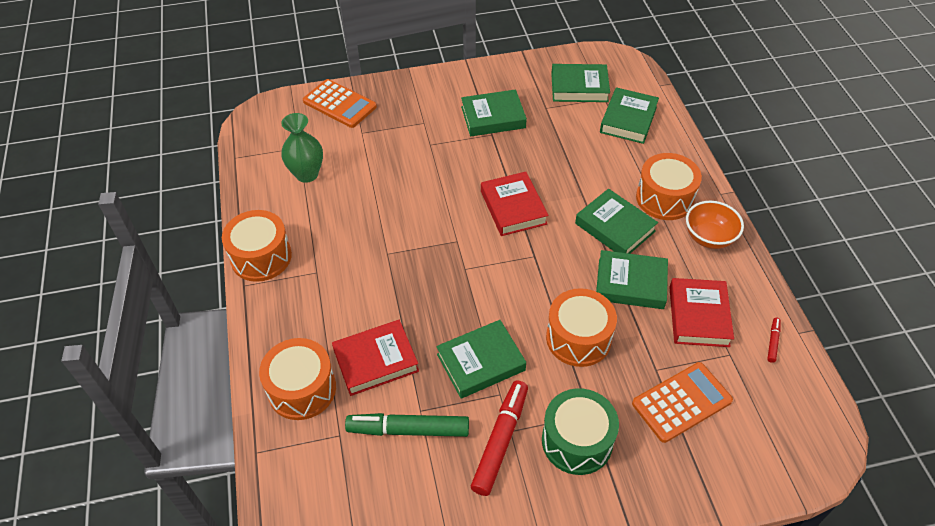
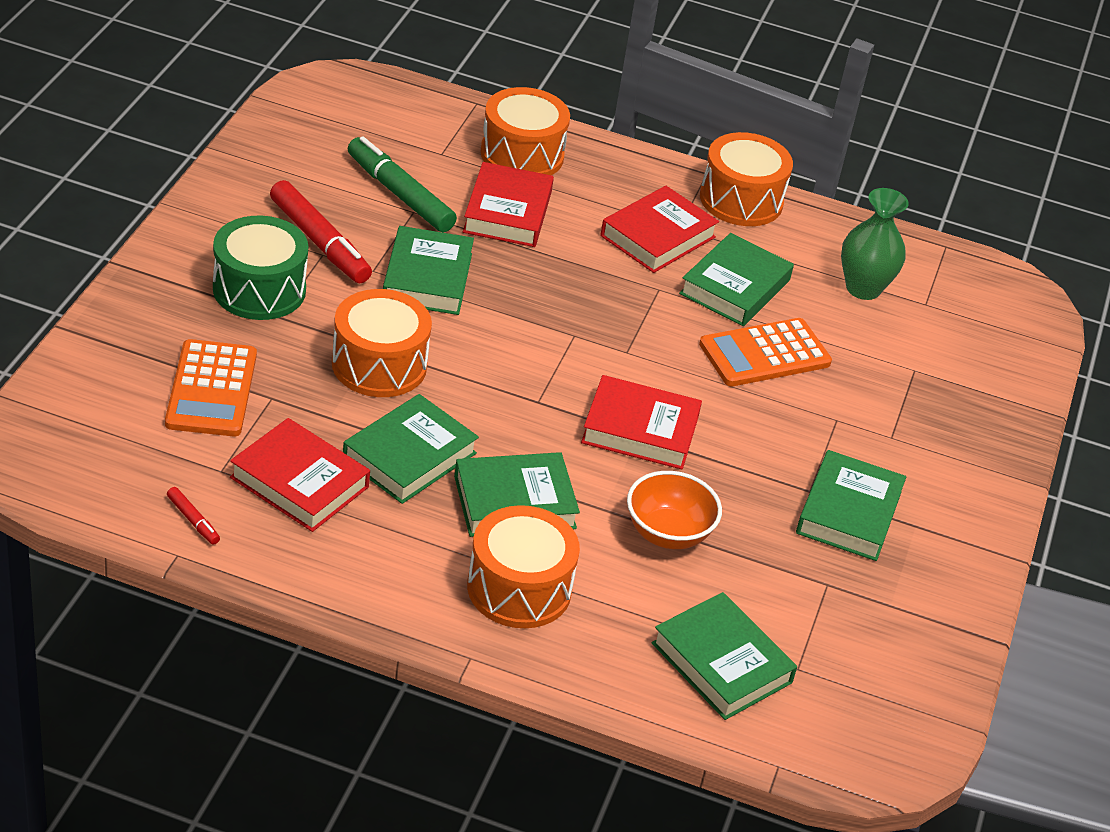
camera: 115 degrees right, 10 degrees down
orange calculator [303,79,377,128] -> orange calculator moved to [699,318,832,387]
green marker [345,413,469,437] -> green marker turned 75 degrees counterclockwise [348,136,457,232]
green book [551,64,610,102] -> green book moved to [679,233,794,326]
orange bowl [686,201,744,249] -> orange bowl moved to [627,471,722,549]
none -> red book [600,186,719,273]

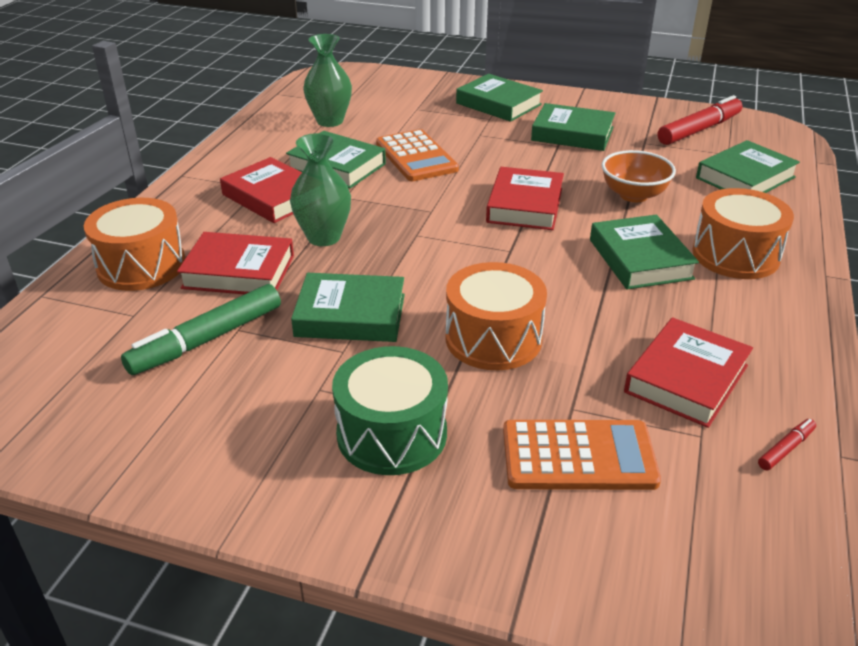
camera: 85 degrees left, 5 degrees down
red marker [270,180,372,284] -> red marker moved to [658,95,743,145]
green book [343,394,479,504] -> green book moved to [456,74,543,122]
orange drum [700,132,793,226] -> none
none -> green vase [290,133,351,246]

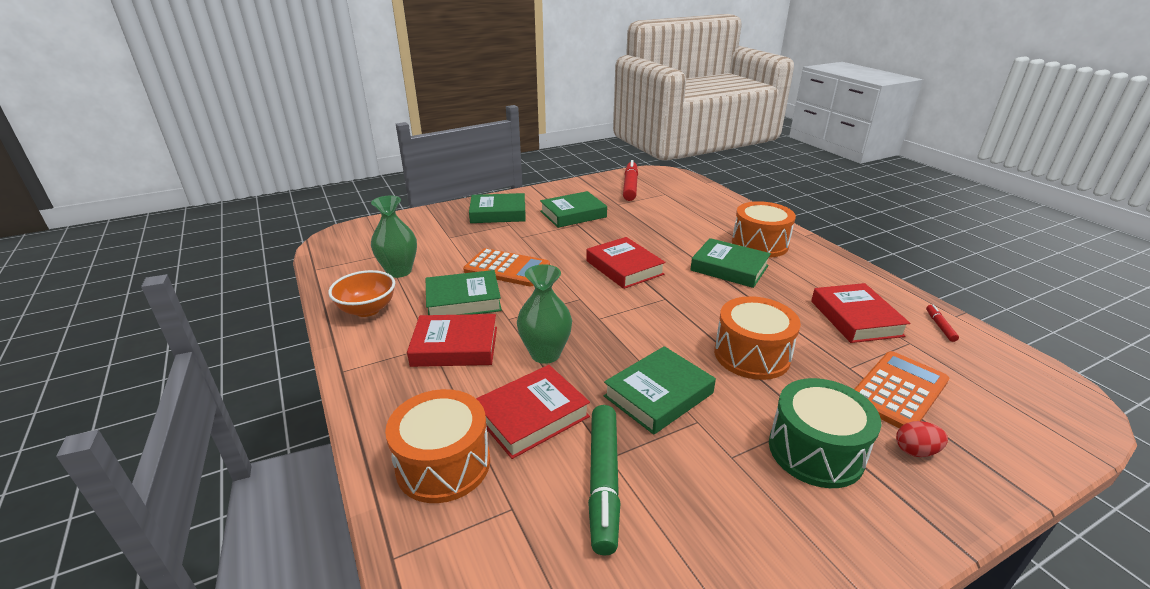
camera: 45 degrees left, 5 degrees down
orange bowl [602,150,676,202] -> orange bowl moved to [328,270,395,317]
green book [696,140,800,193] -> none
none -> red egg [896,421,948,457]

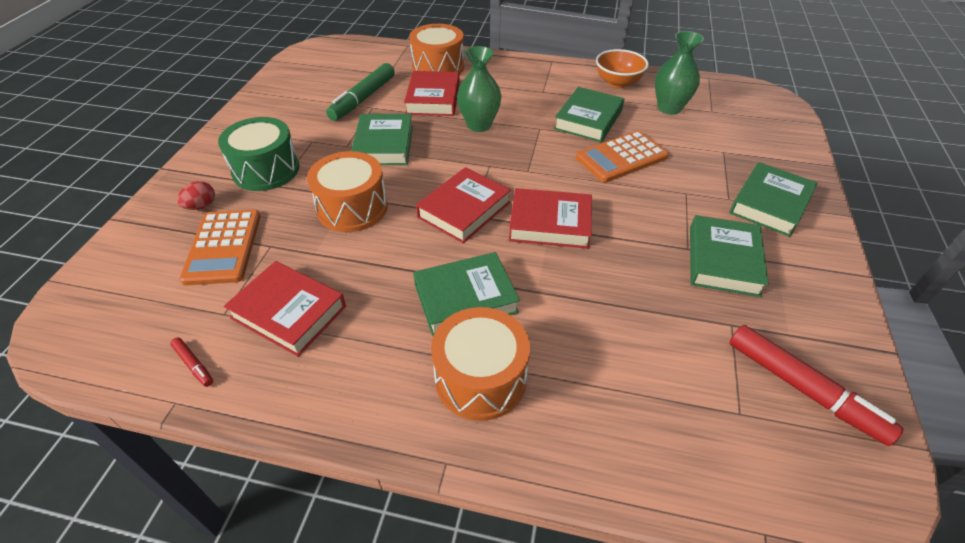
camera: 130 degrees right, 15 degrees up
red book [407,314,497,367] -> red book moved to [416,167,511,243]
green marker [588,405,620,556] -> green marker turned 105 degrees counterclockwise [326,63,395,121]

